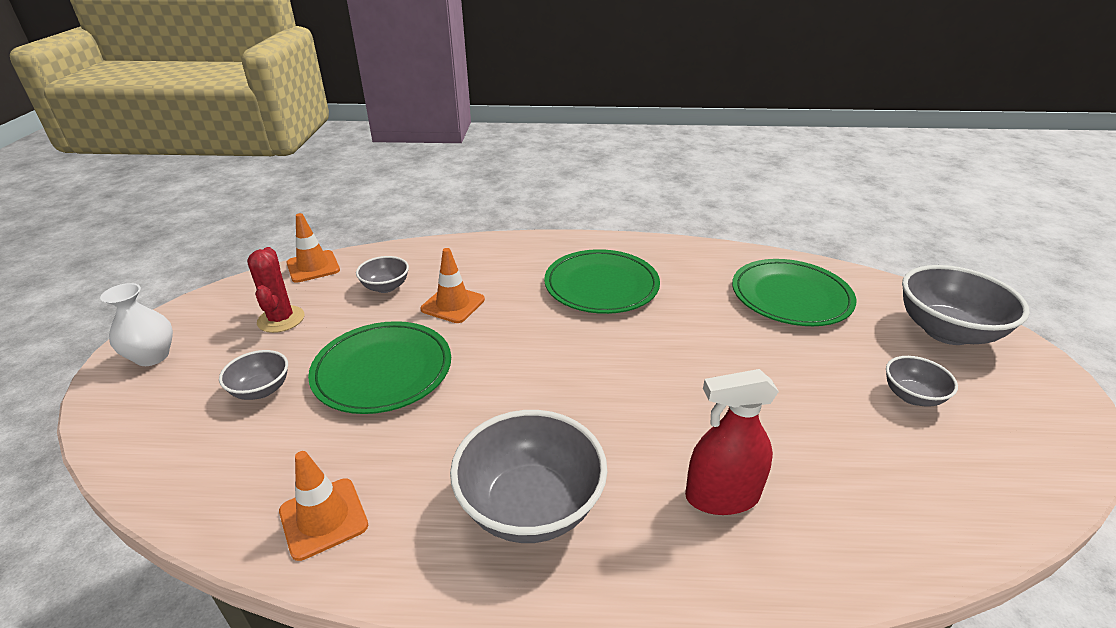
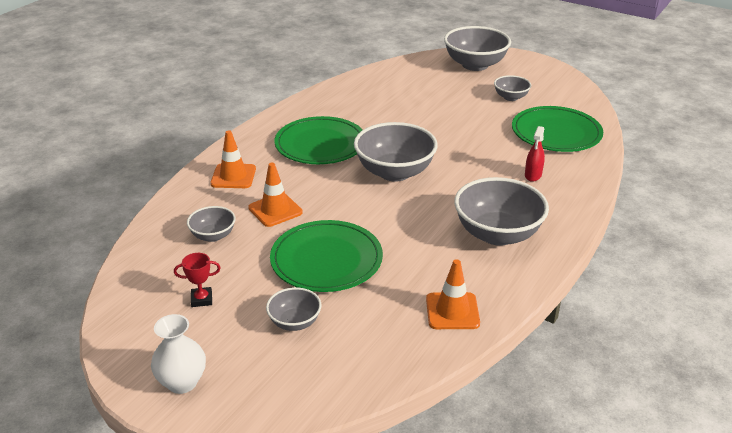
camera: 60 degrees left, 0 degrees up
red cactus [247,247,304,333] -> red trophy [174,253,221,307]
orange traffic cone [286,213,340,283] -> orange traffic cone moved to [210,130,256,188]
red spray bottle [685,369,779,515] -> red spray bottle [525,126,545,182], size x0.59
green plate [732,259,856,326] -> green plate moved to [512,106,603,152]
none -> grey bowl [354,122,438,182]

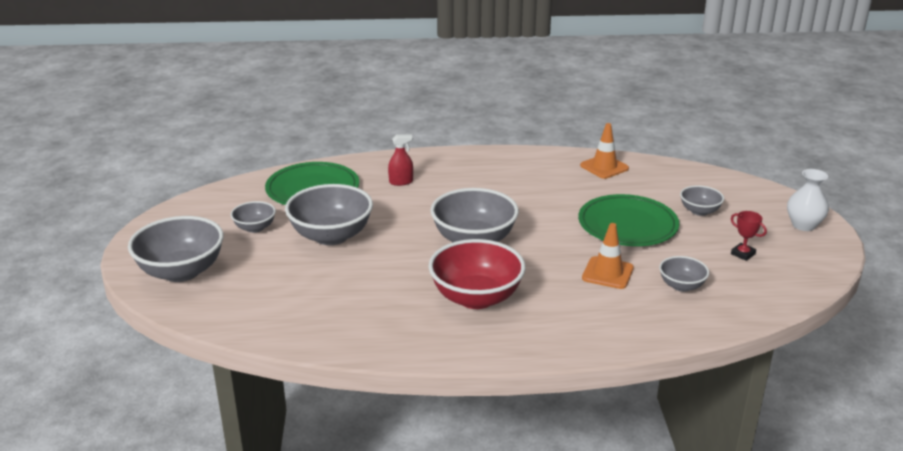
camera: 125 degrees left, 5 degrees down
orange traffic cone [210,130,256,188] -> none
green plate [275,116,363,164] -> red bowl [429,239,526,309]
grey bowl [454,177,549,246] -> grey bowl moved to [285,184,373,245]

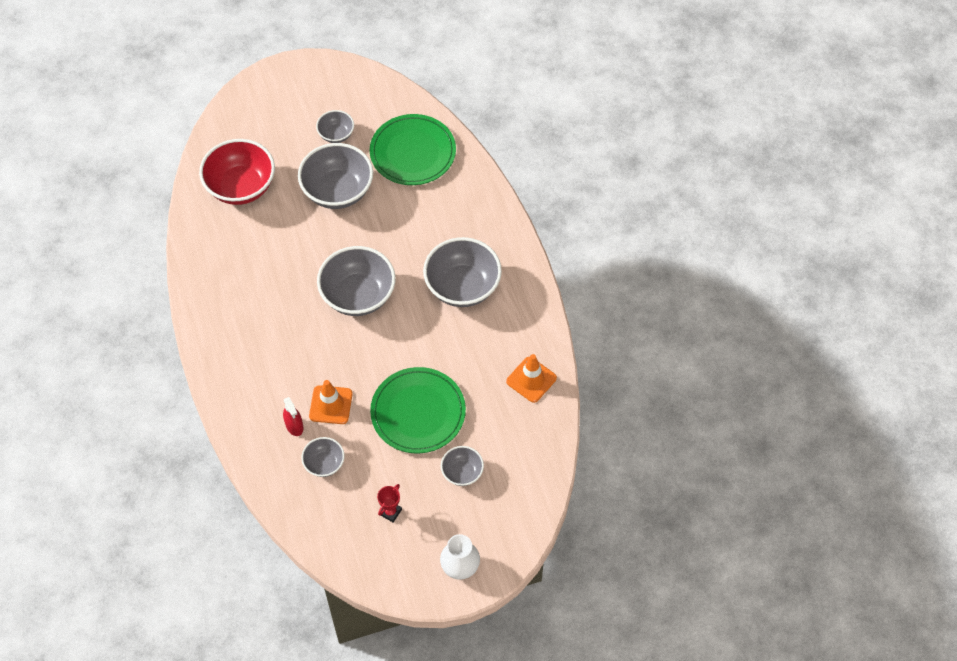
camera: 75 degrees right, 30 degrees up
grey bowl [128,216,224,282] -> grey bowl moved to [423,237,502,307]
red spray bottle [388,134,413,186] -> red spray bottle moved to [283,397,303,436]
red bowl [429,239,526,309] -> red bowl moved to [199,139,275,205]

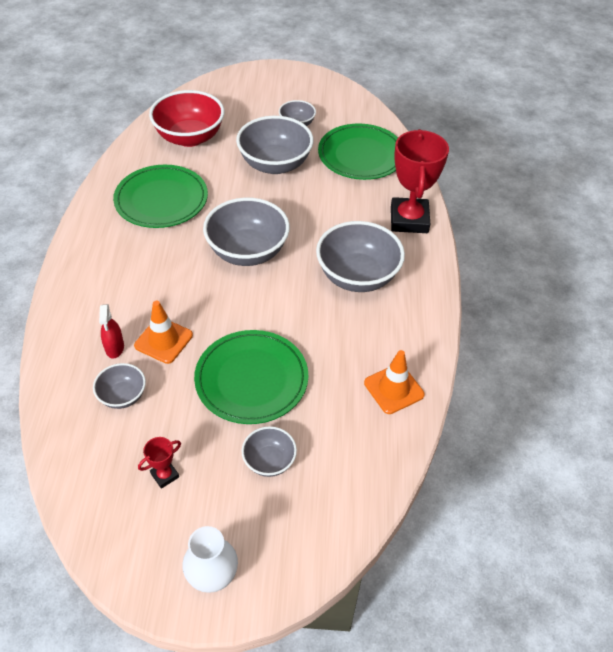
camera: 20 degrees right, 10 degrees down
none -> green plate [113,165,208,228]
none -> red trophy [391,129,449,233]

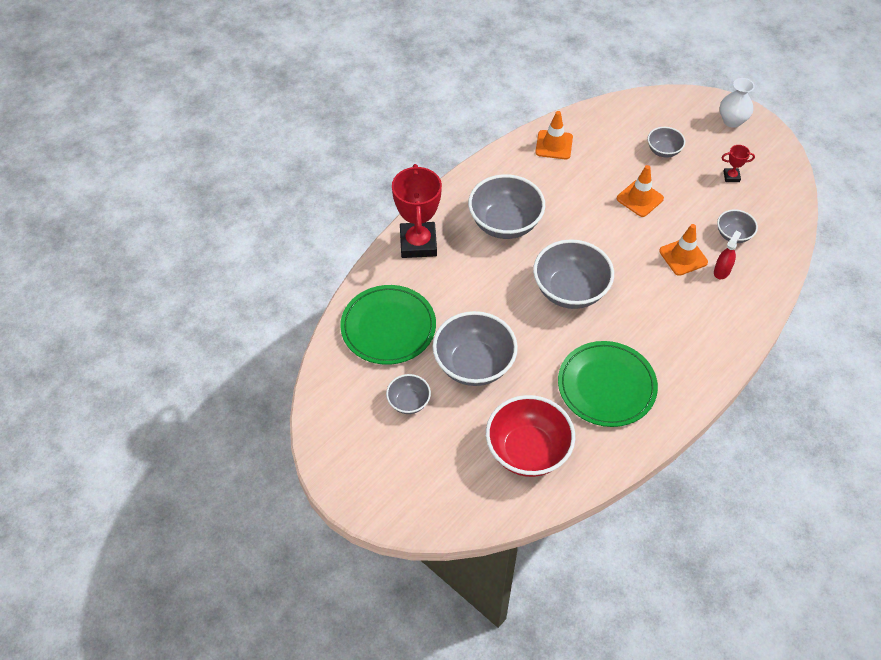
camera: 140 degrees left, 5 degrees up
green plate [194,330,308,424] -> orange traffic cone [617,165,664,217]
red trophy [391,129,449,233] -> red trophy turned 45 degrees counterclockwise [392,164,442,258]

